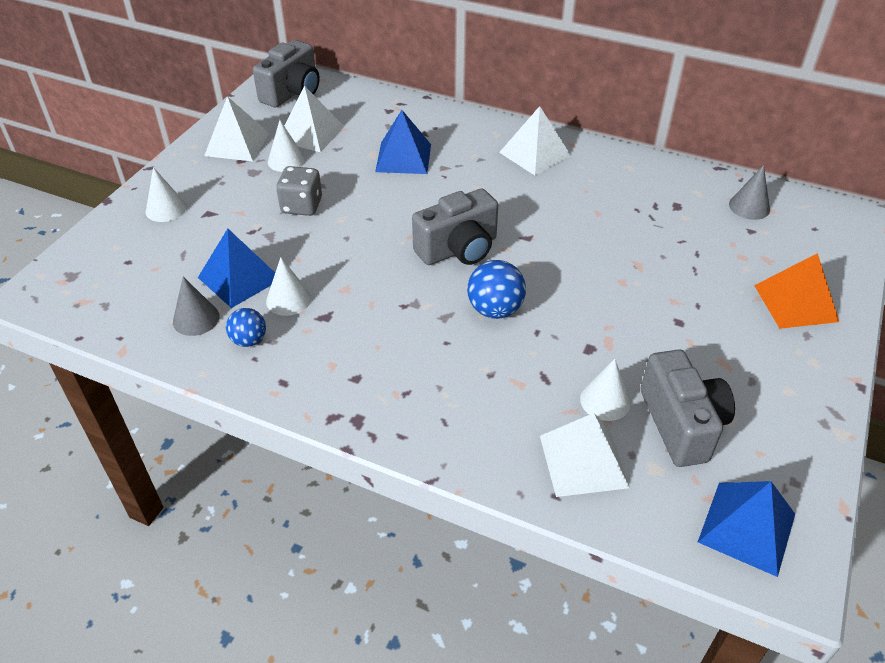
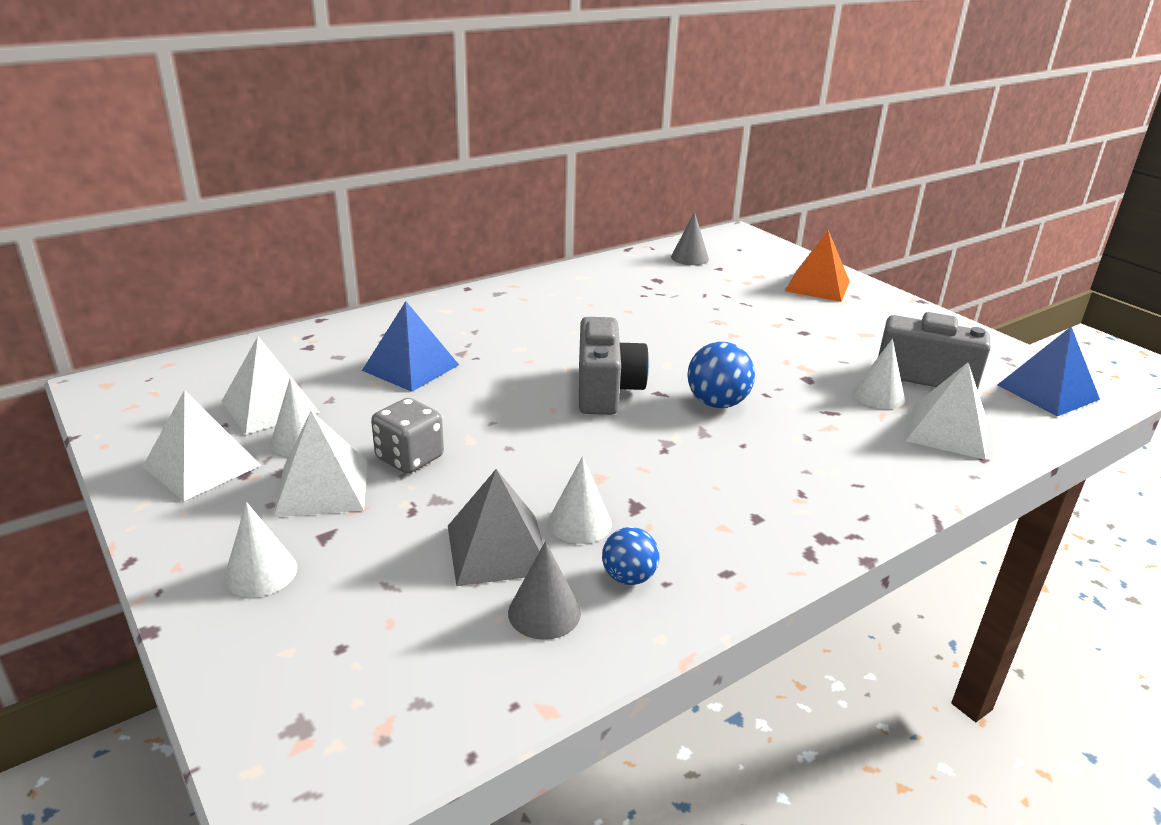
camera: 60 degrees left, 15 degrees down
blue pyramid [198,229,275,308] -> grey pyramid [448,469,543,586]
grey camera [253,40,320,108] -> none
white pyramid [499,106,571,175] -> white pyramid moved to [273,411,367,517]

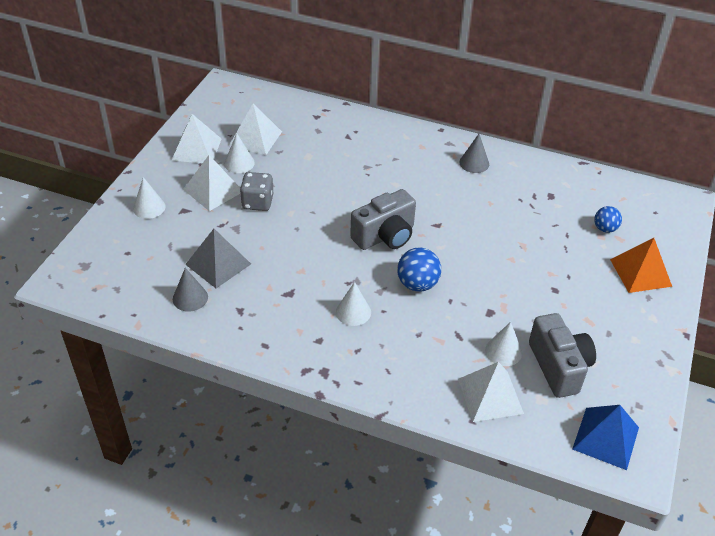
camera: 55 degrees right, 15 degrees up
blue pyramid [362,301,459,392] -> none
white cone [548,456,612,544] -> white cone moved to [336,282,371,326]
blue ball [602,527,659,585] -> blue ball moved to [594,206,622,233]
grey cone [671,212,709,265] -> grey cone moved to [459,134,489,173]

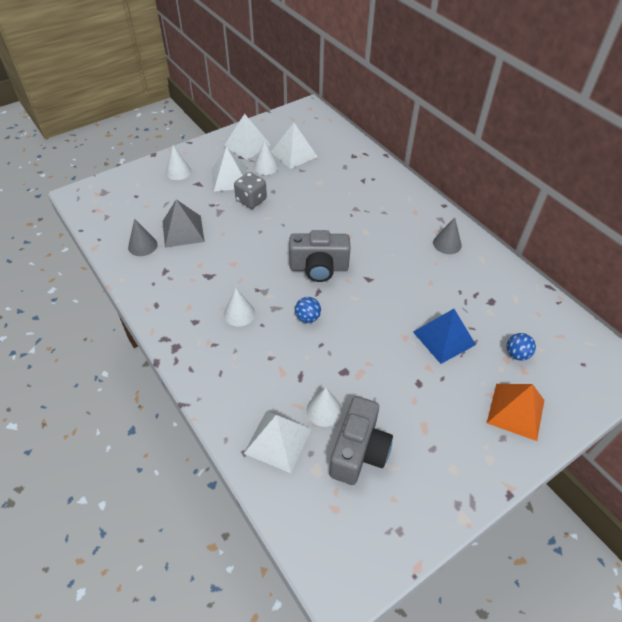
camera: 35 degrees right, 5 degrees up
blue ball [397,248,441,292] -> blue ball [295,297,321,323], size x0.65
blue pyramid [572,405,639,470] -> blue pyramid moved to [413,309,476,364]

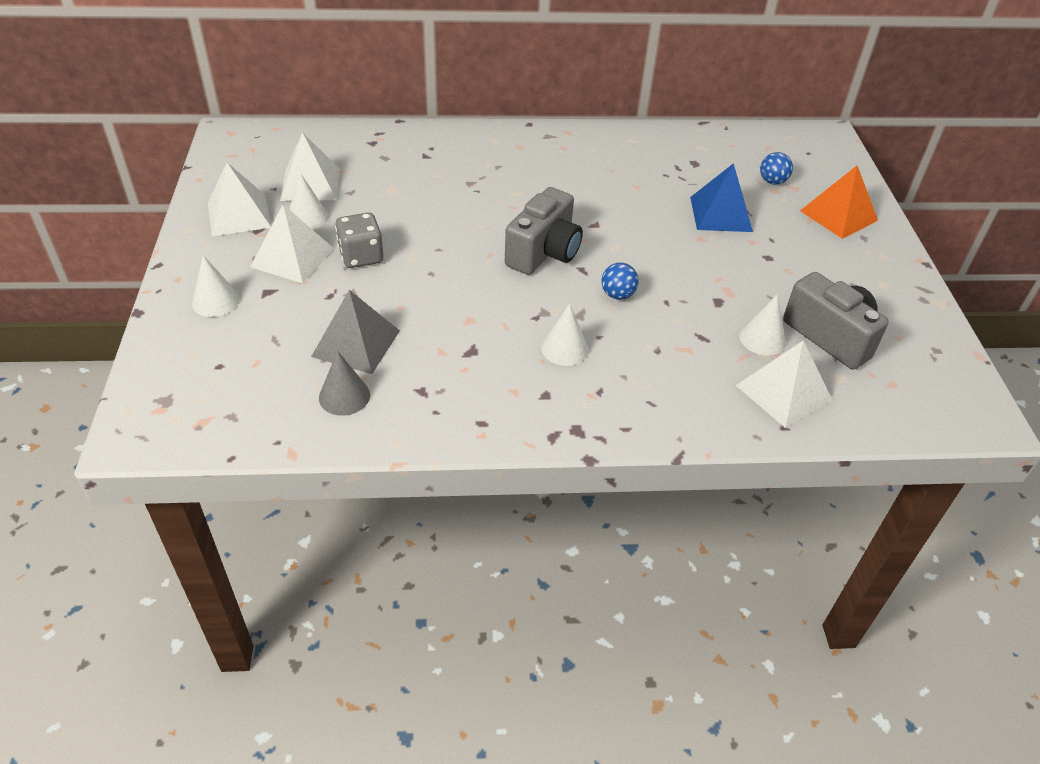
camera: 60 degrees left, 5 degrees down
grey cone [433,217,462,254] -> none

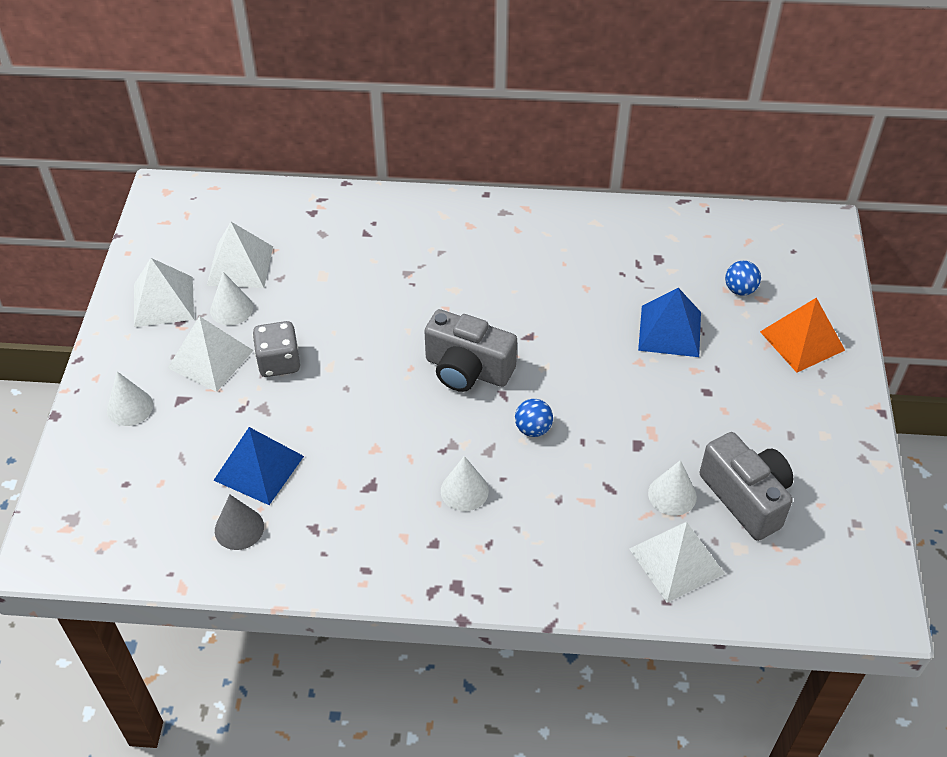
camera: 10 degrees right, 5 degrees up
grey pyramid [311,290,400,374] -> blue pyramid [213,427,304,505]
grey camera [505,187,583,275] -> grey camera turned 75 degrees clockwise [424,309,517,392]

